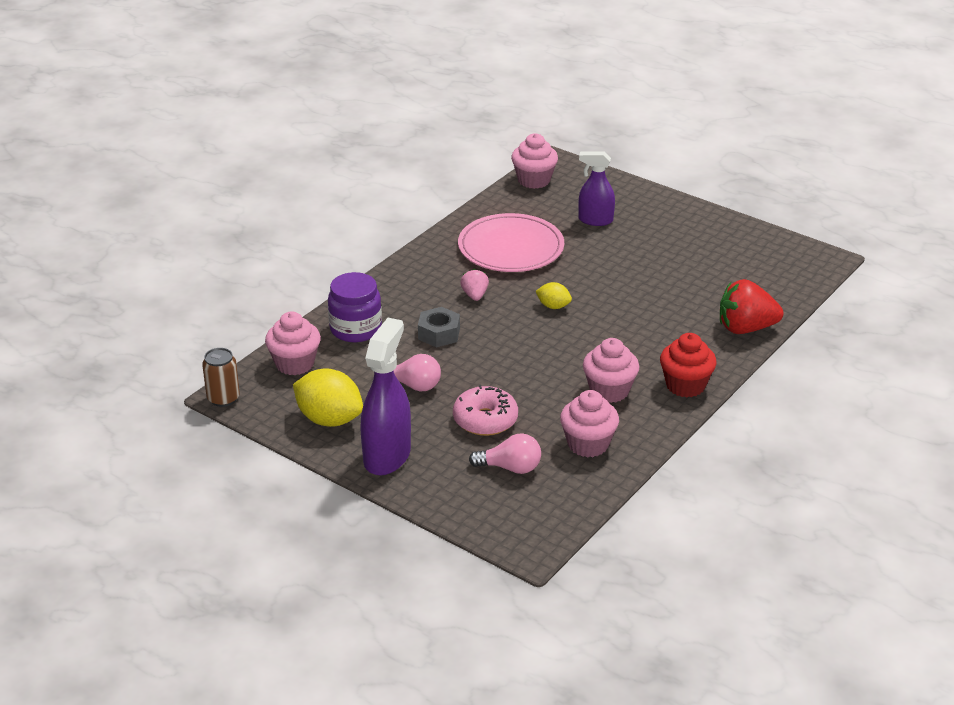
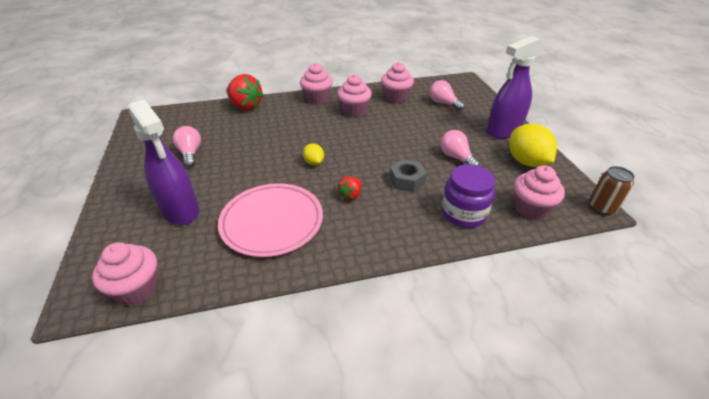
camera: 140 degrees left, 5 degrees up
pink donut [453,385,518,436] -> none
pink strawberry [460,269,489,301] -> red strawberry [337,176,362,201]
purple spray bottle [579,151,615,226] -> purple spray bottle [129,99,199,225], size x1.57
red cupcake [660,333,716,397] -> pink cupcake [300,63,333,104]
none -> pink light bulb [173,126,201,167]

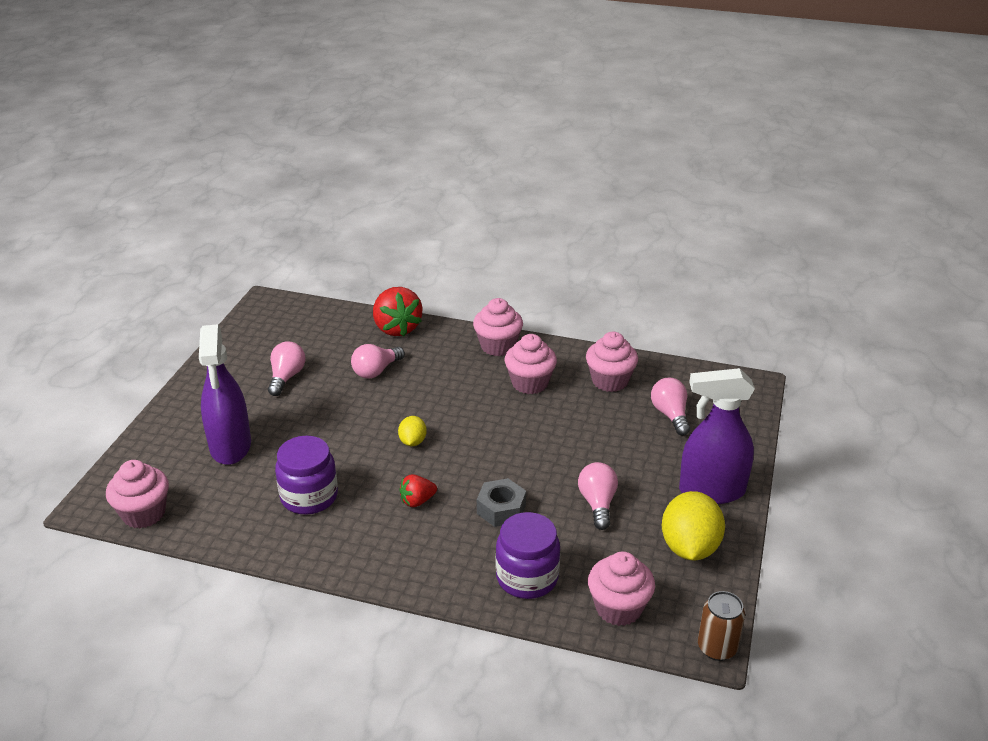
camera: 30 degrees right, 5 degrees down
pink plate [218,183,323,257] -> purple jar [275,436,338,515]
none -> pink light bulb [351,344,405,379]

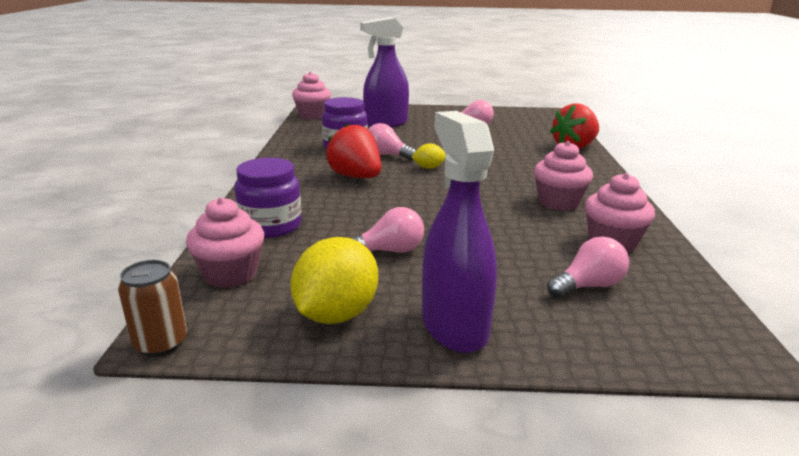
camera: 75 degrees right, 10 degrees down
pink light bulb [351,344,405,379] -> pink light bulb moved to [368,123,416,161]
red strawberry [400,474,437,507] -> red strawberry [326,123,381,178], size x1.87
pink cupcake [473,298,523,356] -> none
grey nut [477,478,526,527] -> none
yellow lemon [662,491,725,560] -> yellow lemon turned 60 degrees counterclockwise [291,237,378,324]

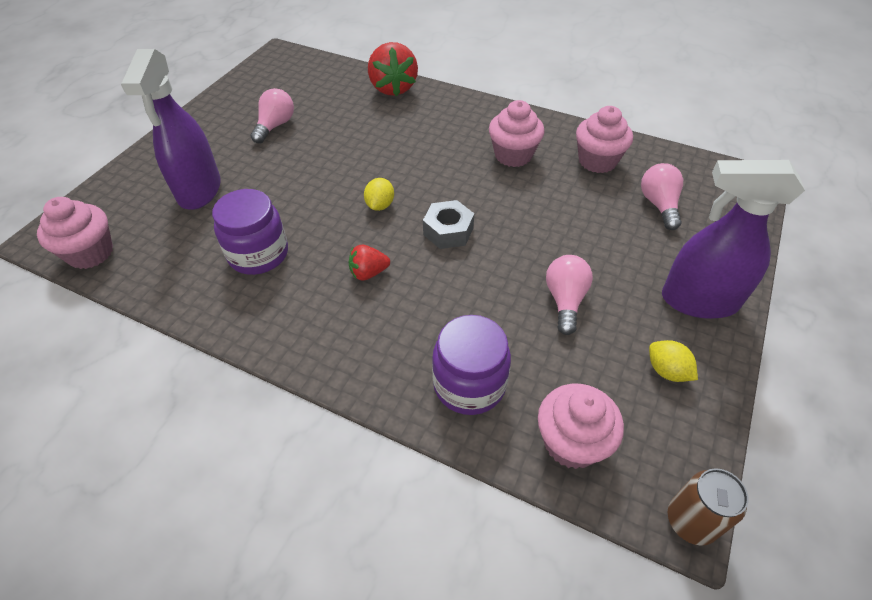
camera: 65 degrees left, 25 degrees up
yellow lemon [291,237,378,324] -> yellow lemon [649,340,698,382], size x0.52
red strawberry [326,123,381,178] -> red strawberry [349,245,390,280], size x0.53
pink light bulb [368,123,416,161] -> none
none -> grey nut [423,200,474,249]

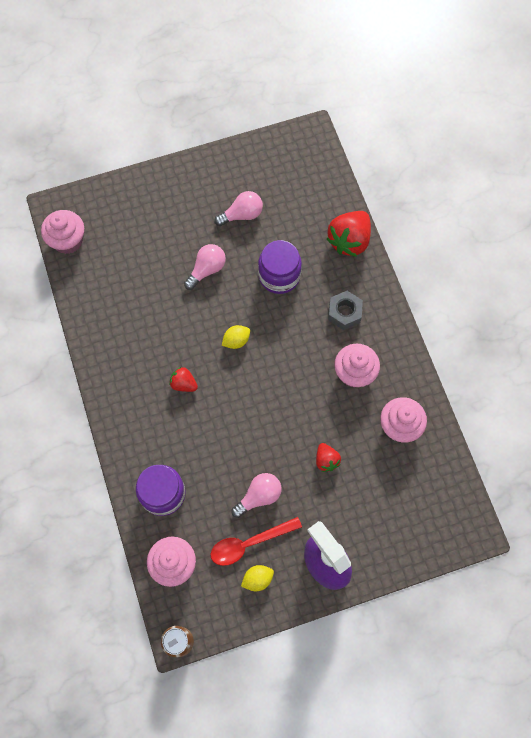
camera: 45 degrees right, 20 degrees up
purple spray bottle [121,49,221,210] -> none
purple jar [212,189,288,275] -> purple jar moved to [258,240,302,294]
grey nut [423,200,474,249] -> grey nut moved to [328,291,363,330]
pink light bulb [641,163,683,230] -> pink light bulb moved to [184,244,226,290]
yellow lemon [649,340,698,382] -> yellow lemon turned 60 degrees clockwise [241,565,274,591]
none -> red spoon [210,517,302,566]
none -> red strawberry [316,443,341,472]

